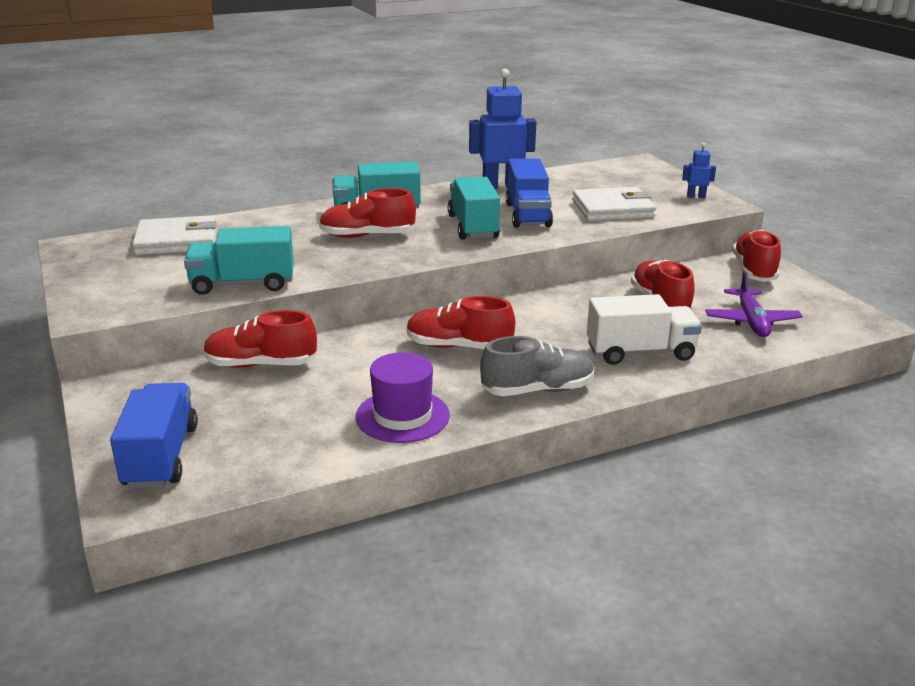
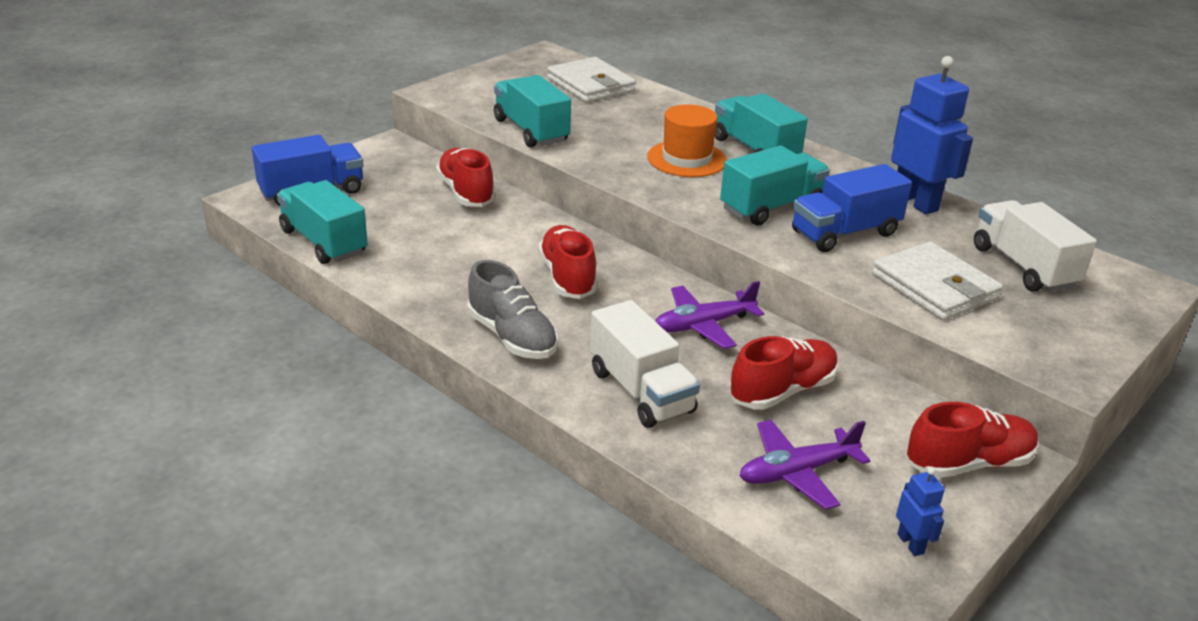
camera: 65 degrees right, 5 degrees up
red shoe [319,188,416,238] -> orange hat [647,104,727,177]
purple hat [356,352,450,443] -> none
blue robot [682,143,716,198] -> blue robot moved to [896,467,945,556]
none -> turquoise truck [277,180,368,264]
none -> purple plane [655,281,764,349]
none -> white truck [974,200,1097,292]

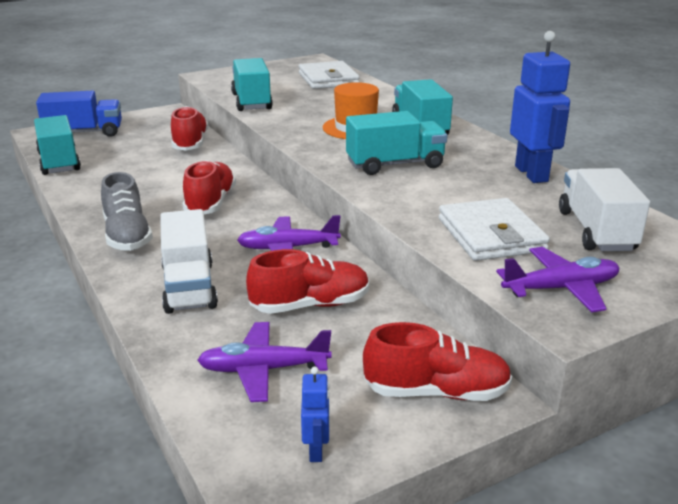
camera: 20 degrees right, 5 degrees down
blue truck [792,164,912,252] -> none
none -> purple plane [496,247,619,313]

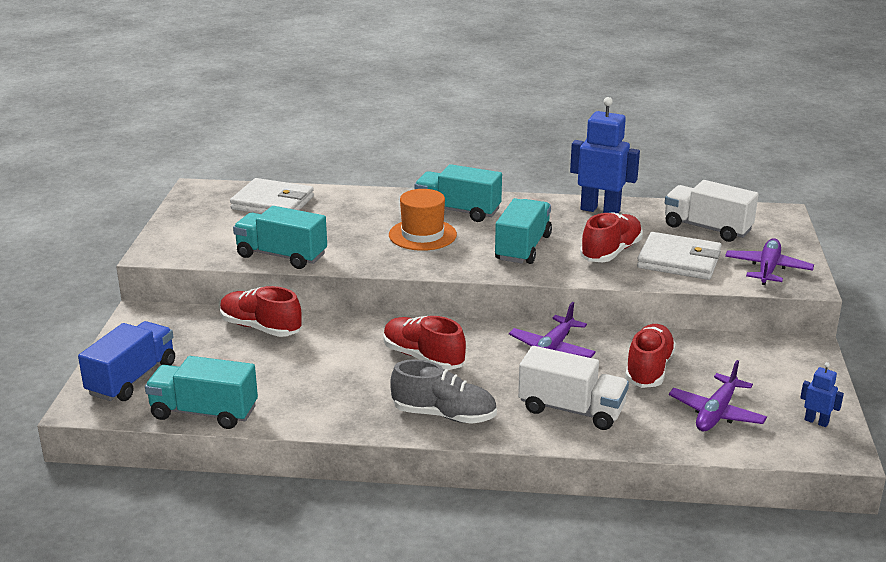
camera: 55 degrees left, 0 degrees up
red shoe [363,322,512,401] -> red shoe moved to [580,212,643,262]

